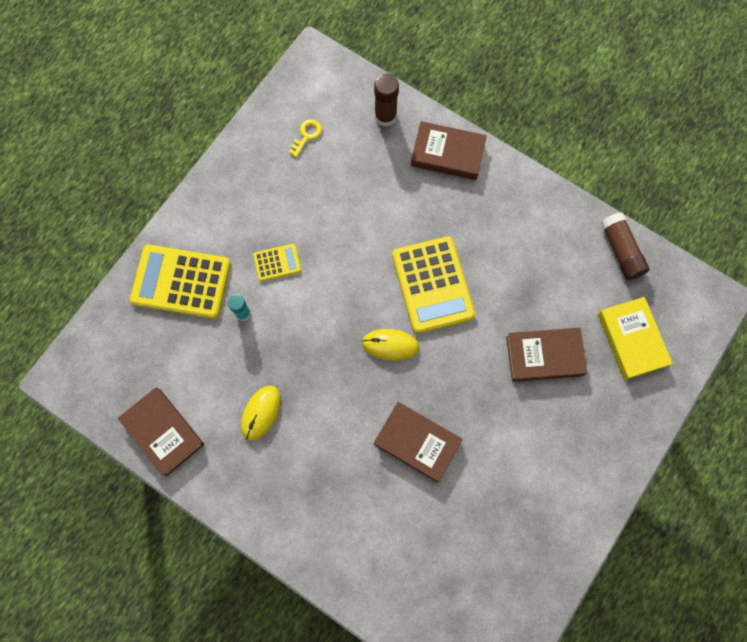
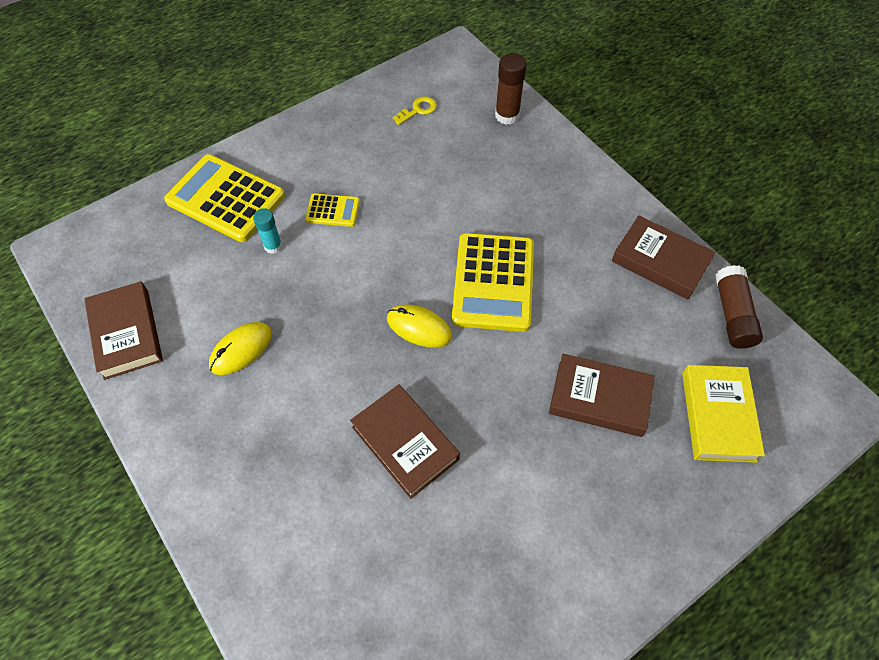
camera: 20 degrees right, 15 degrees down
brown book [411,121,487,180] -> brown book moved to [612,216,716,300]

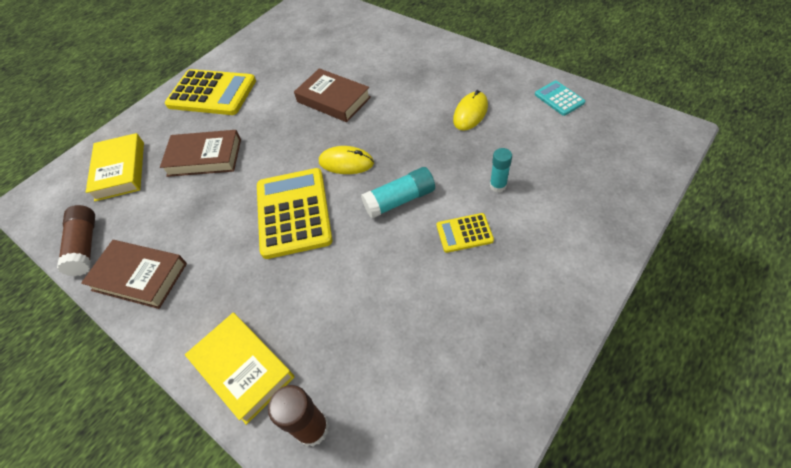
camera: 170 degrees right, 5 degrees down
brown book [84,281,163,380] -> turquoise calculator [535,81,585,116]
yellow calculator [164,154,285,242] -> yellow calculator moved to [165,69,256,115]
yellow key [393,96,437,125] -> none
none -> yellow book [185,313,294,425]
none -> turquoise glue stick [361,167,435,219]

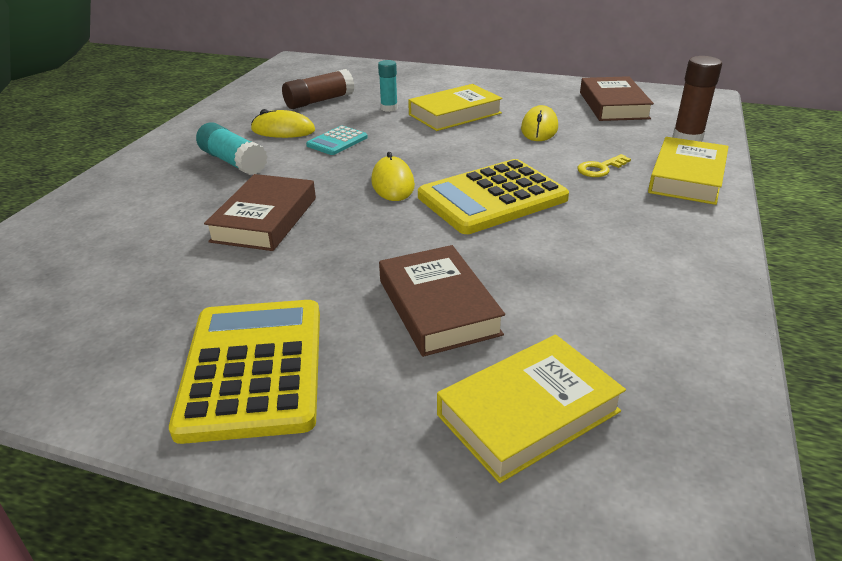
camera: 115 degrees left, 20 degrees down
brown glue stick [57,205,95,276] -> brown glue stick moved to [282,69,354,109]
brown book [81,240,187,309] -> brown book moved to [580,76,654,121]
turquoise glue stick [361,167,435,219] -> turquoise glue stick moved to [196,122,268,175]
yellow calculator [437,213,494,253] -> yellow book [408,84,503,131]
turquoise calculator [535,81,585,116] -> turquoise calculator moved to [306,126,368,155]
none -> yellow mouse [521,105,558,141]
none -> yellow key [577,154,631,177]

